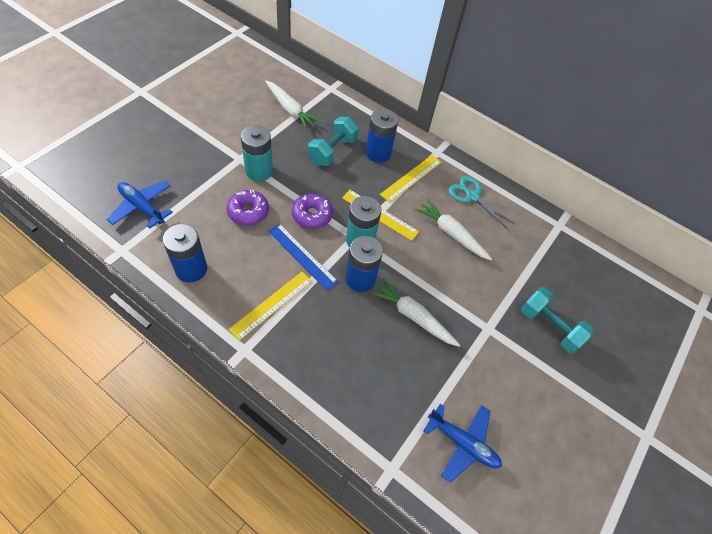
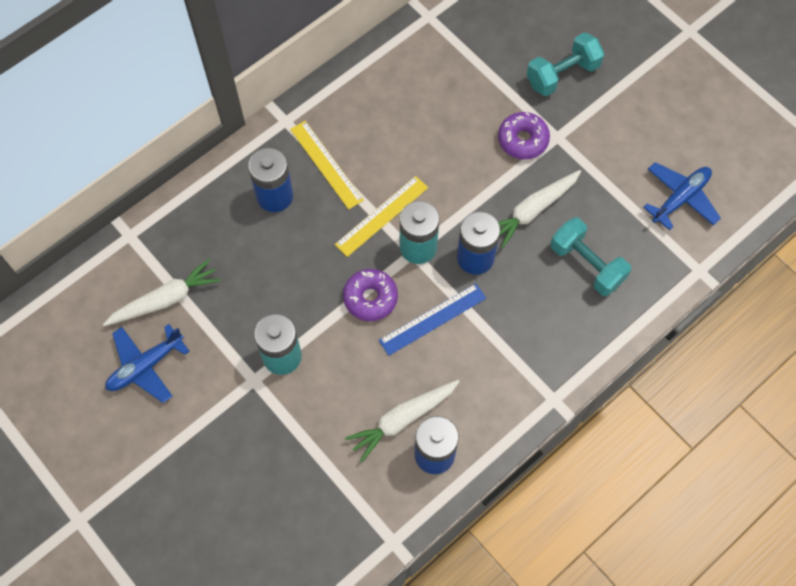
camera: 70 degrees left, 10 degrees up
blue plane [107,181,173,229] -> blue plane moved to [105,324,190,403]
purple donut [227,190,269,226] -> purple donut moved to [498,112,550,159]
yellow ruler [229,272,312,341] -> none
turquoise dumbbell [308,117,359,166] -> turquoise dumbbell moved to [550,217,631,296]
white carrot [415,199,492,260] -> white carrot moved to [345,380,460,462]
turquoise scissors [449,176,515,229] -> none

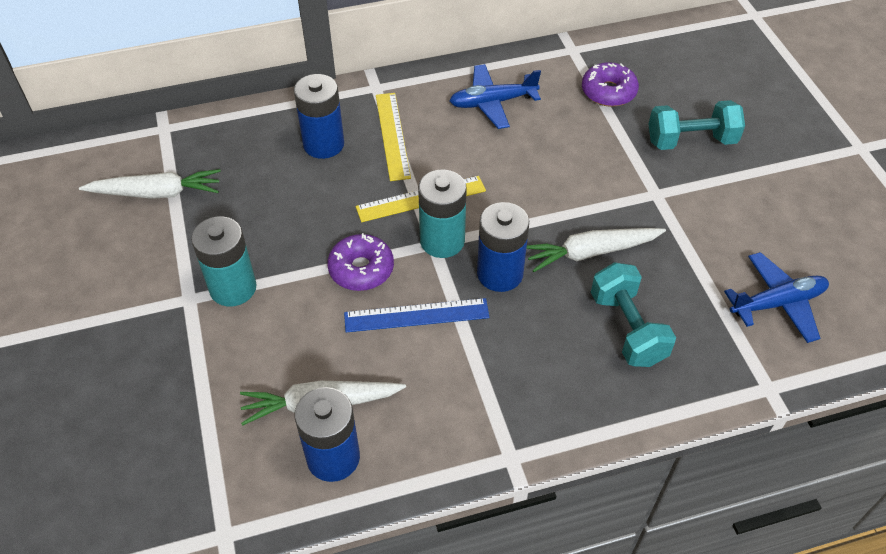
camera: 25 degrees right, 15 degrees down
blue plane [105,324,190,403] -> blue plane moved to [450,64,541,129]
purple donut [498,112,550,159] -> purple donut moved to [582,62,639,107]

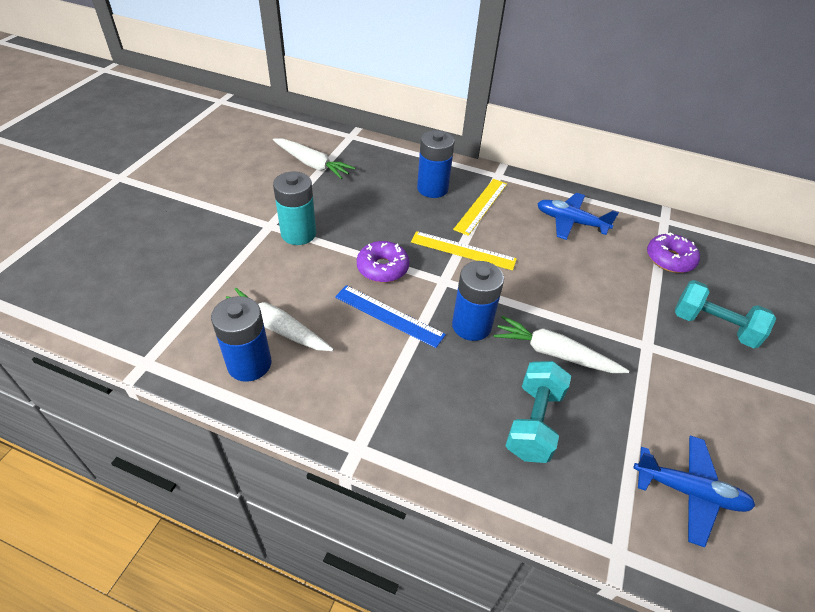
camera: 35 degrees right, 5 degrees down
turquoise battery [418,169,467,258] -> none

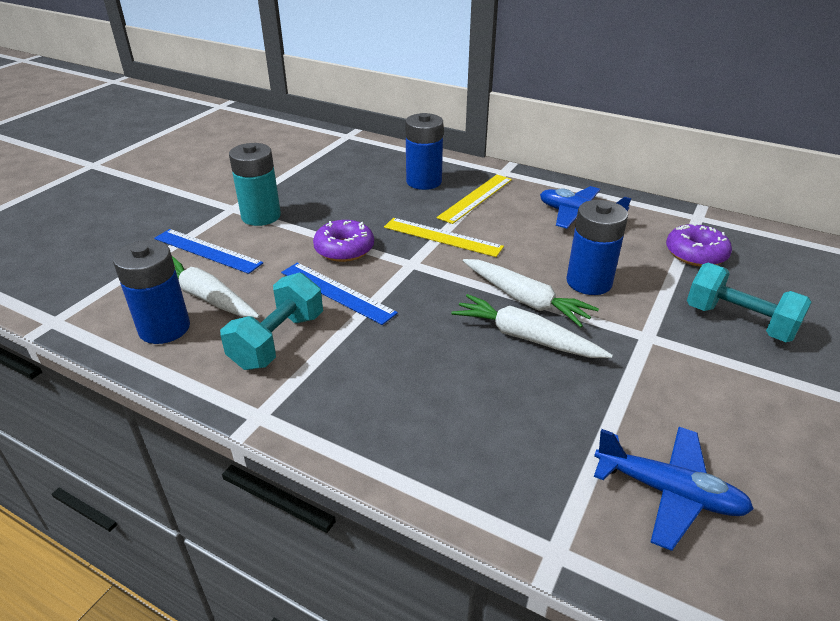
camera: 10 degrees right, 10 degrees down
white carrot [273,138,355,179] -> white carrot moved to [463,259,599,327]
blue battery [452,261,504,341] -> blue battery moved to [567,200,628,295]
turquoise dumbbell [506,361,571,463] -> turquoise dumbbell moved to [220,272,323,370]
none -> blue ruler [154,229,263,274]

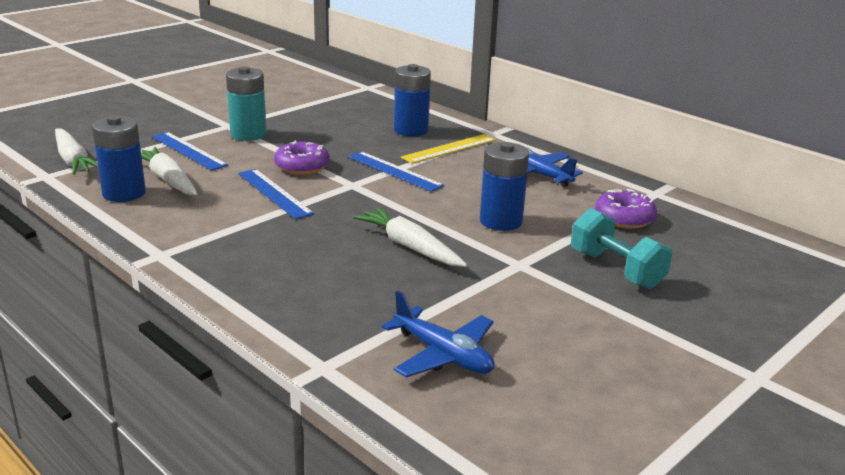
camera: 15 degrees right, 10 degrees down
turquoise dumbbell [220,272,323,370] -> none
yellow ruler [384,218,504,257] -> blue ruler [348,151,445,192]
white carrot [463,259,599,327] -> white carrot moved to [55,128,98,175]

